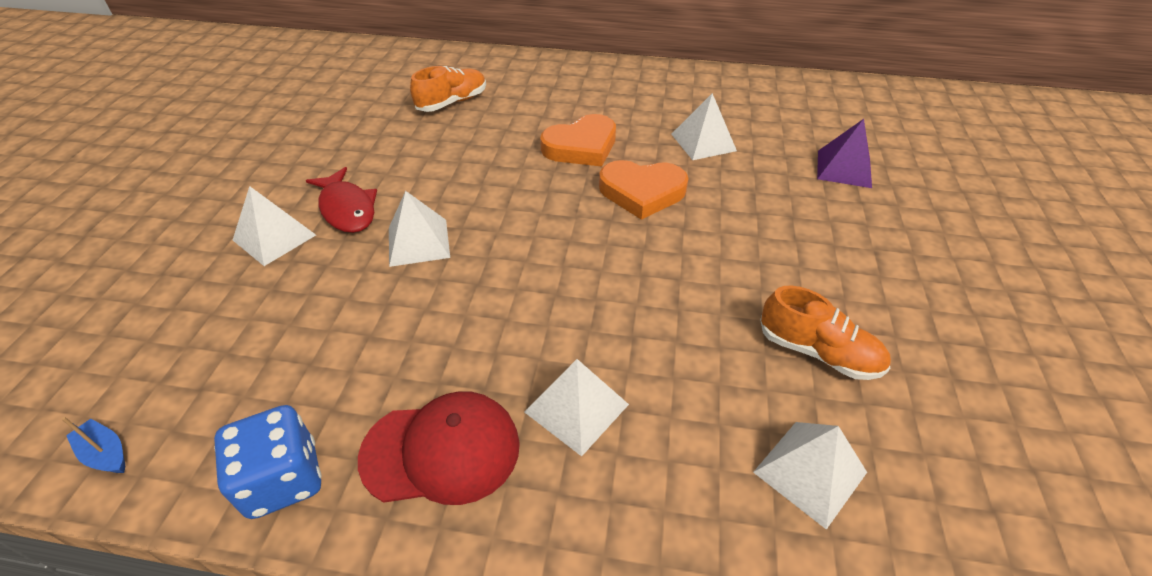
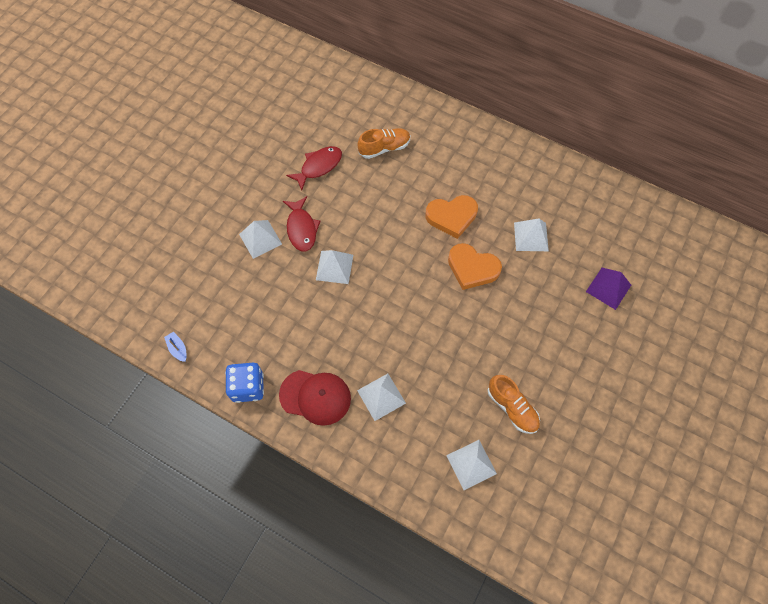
camera: 20 degrees right, 20 degrees up
none -> red fish [286,146,342,191]

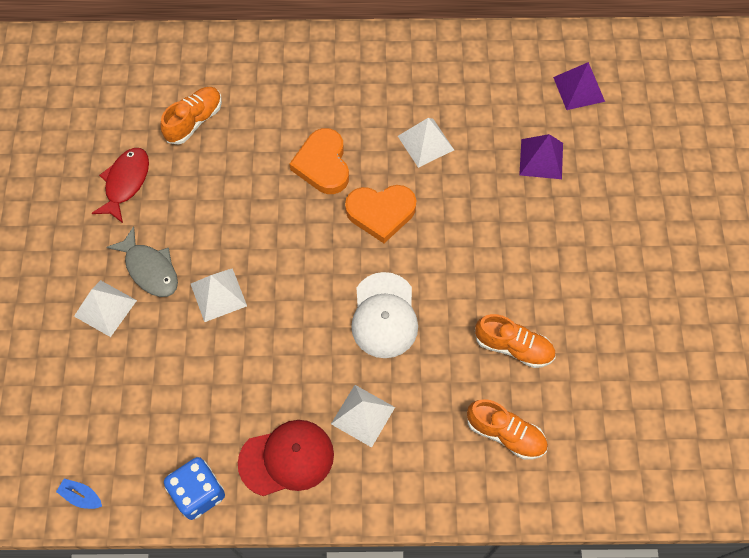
camera: 30 degrees left, 0 degrees up
red fish [283,196,321,252] -> grey fish [106,226,178,297]
orange heart [425,195,478,239] -> orange heart turned 120 degrees clockwise [290,128,349,194]
white pyramid [446,440,497,490] -> orange shoe [467,399,548,460]
none -> white cap [351,272,418,358]
none -> purple pyramid [553,62,605,110]

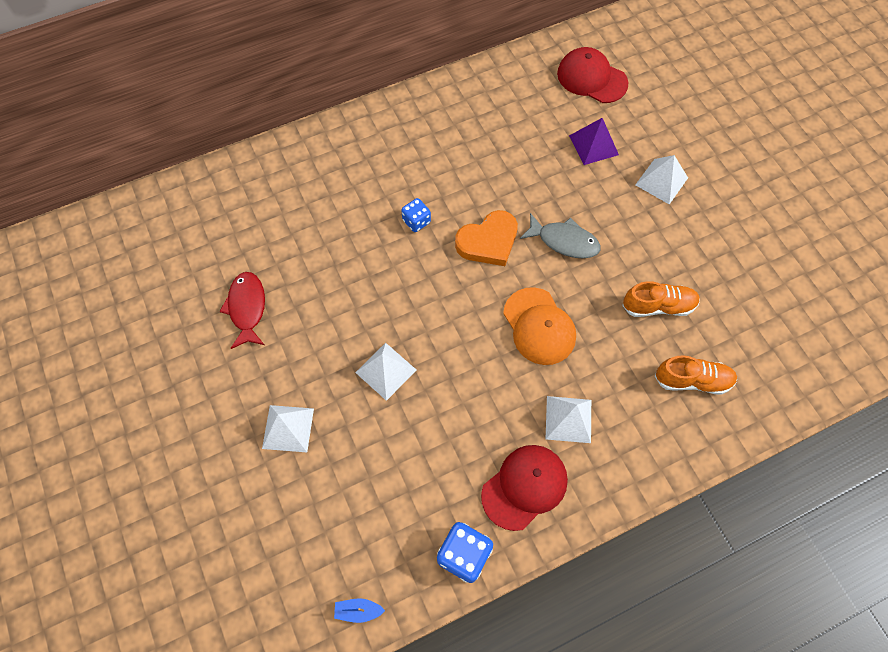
camera: 25 degrees left, 0 degrees up
grey fish [106,226,178,297] -> grey fish moved to [520,213,601,258]
orange shoe [160,87,222,144] -> none
orange heart [290,128,349,194] -> blue dice [401,198,431,232]
white cap [351,272,418,358] -> orange cap [503,287,576,365]
white pyramid [398,118,454,168] -> white pyramid moved to [635,155,688,204]
purple pyramid [553,62,605,110] -> red cap [557,47,629,103]

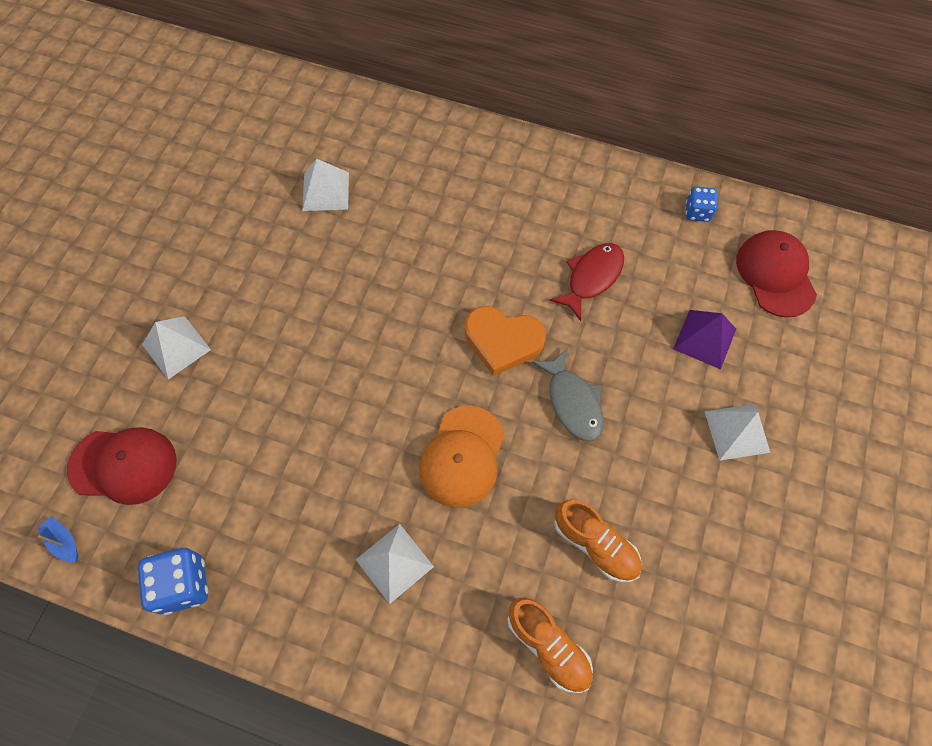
camera: 45 degrees right, 0 degrees up
red fish [219,272,265,349] -> red fish moved to [549,243,624,321]
white pyramid [355,343,416,401] -> white pyramid moved to [302,159,349,211]
blue dice [401,198,431,232] -> blue dice moved to [686,186,718,222]
red cap [481,445,568,531] -> red cap moved to [67,427,177,505]

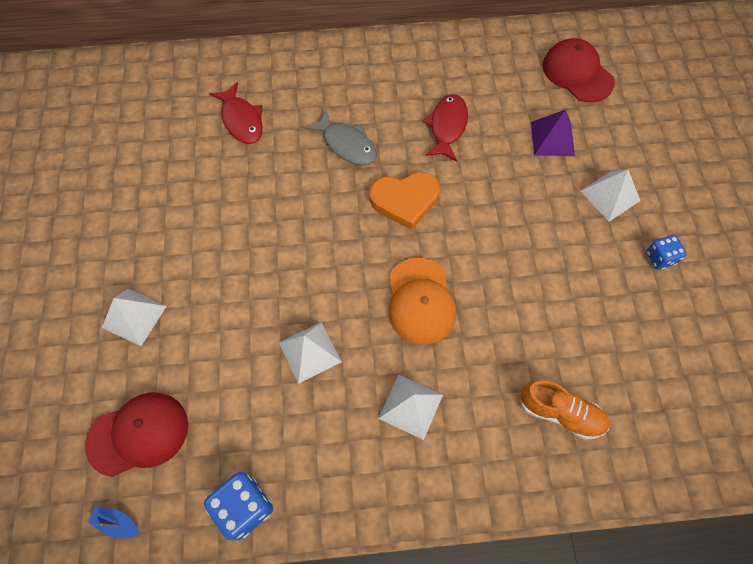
camera: 25 degrees left, 0 degrees up
white pyramid [302,159,349,211] -> white pyramid moved to [279,322,342,384]
grey fish [532,348,604,442] -> grey fish moved to [305,109,376,165]
orange shoe [554,500,642,582] -> none
blue dice [686,186,718,222] -> blue dice moved to [646,235,687,270]
none -> red fish [210,82,263,144]

